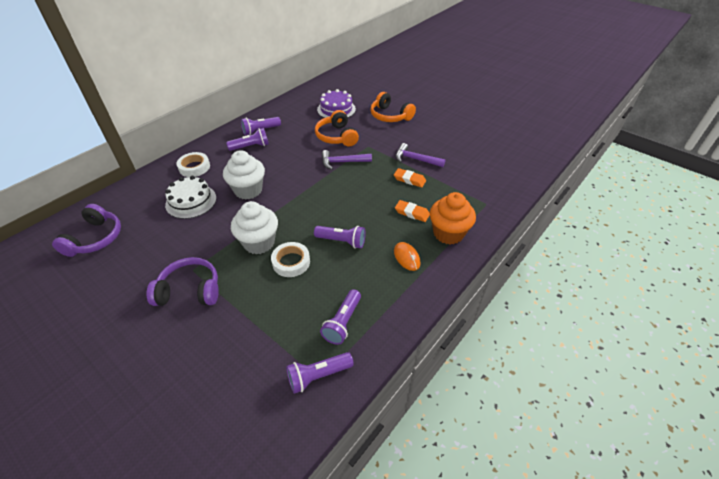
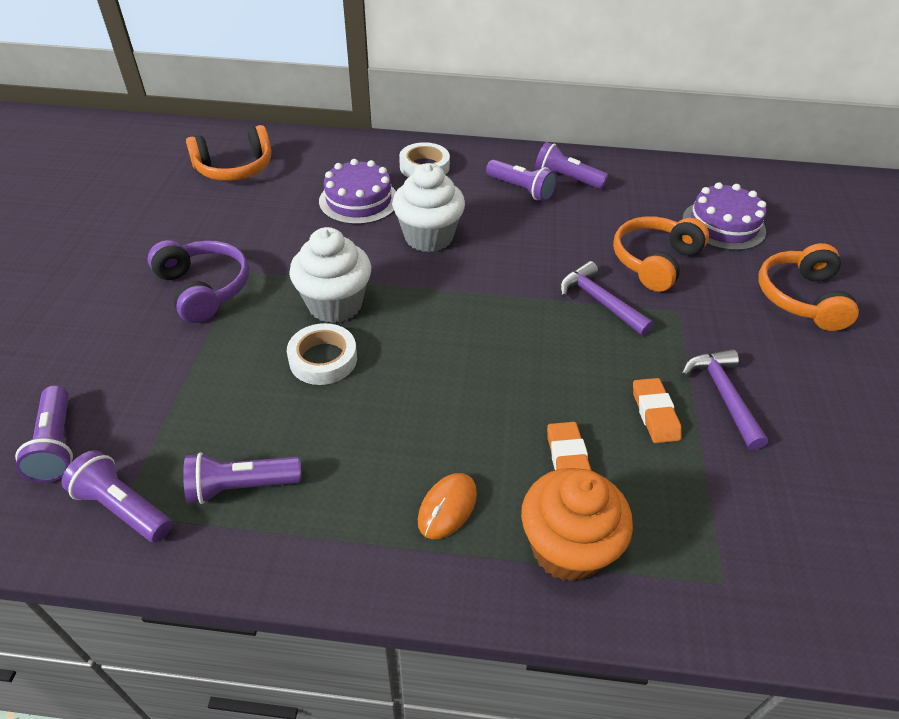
camera: 55 degrees right, 0 degrees up
purple headphones [52,204,121,257] -> orange headphones [186,125,272,181]
white cake [165,176,217,219] -> purple cake [319,159,396,225]
purple flashlight [314,226,366,248] -> purple flashlight moved to [15,386,73,483]

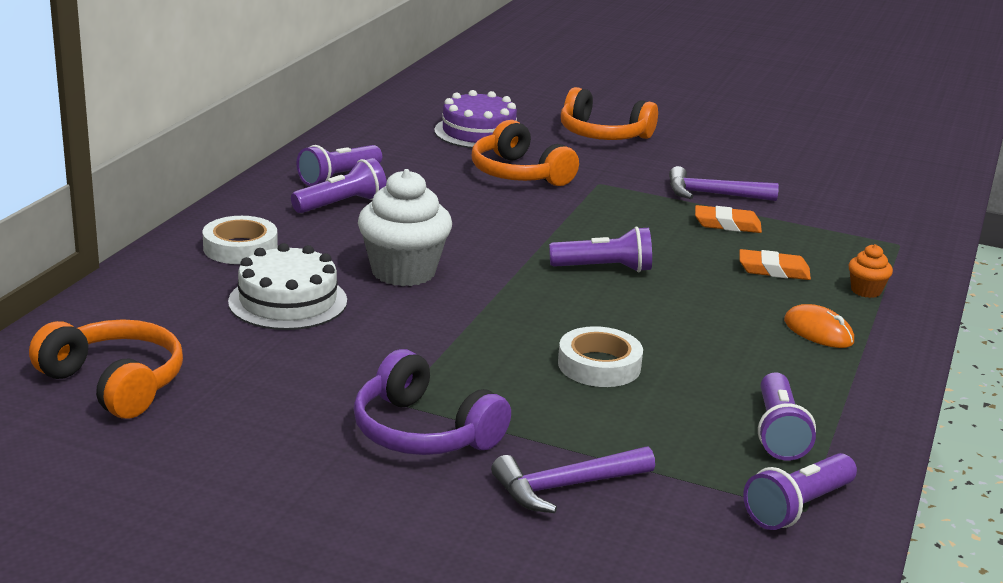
camera: 75 degrees left, 20 degrees down
purple flashlight [15,386,73,483] -> purple flashlight moved to [549,226,652,272]
purple headphones [148,240,249,323] -> purple headphones turned 120 degrees counterclockwise [354,349,511,455]
orange headphones [186,125,272,181] -> orange headphones turned 45 degrees counterclockwise [29,319,183,419]
white cupcake [289,227,371,323] -> none
purple cake [319,159,396,225] -> white cake [228,243,347,330]
orange cupcake [521,468,633,582] -> orange cupcake [848,244,893,298], size x0.47
purple hammer [559,261,654,336] -> purple hammer moved to [491,446,655,513]

